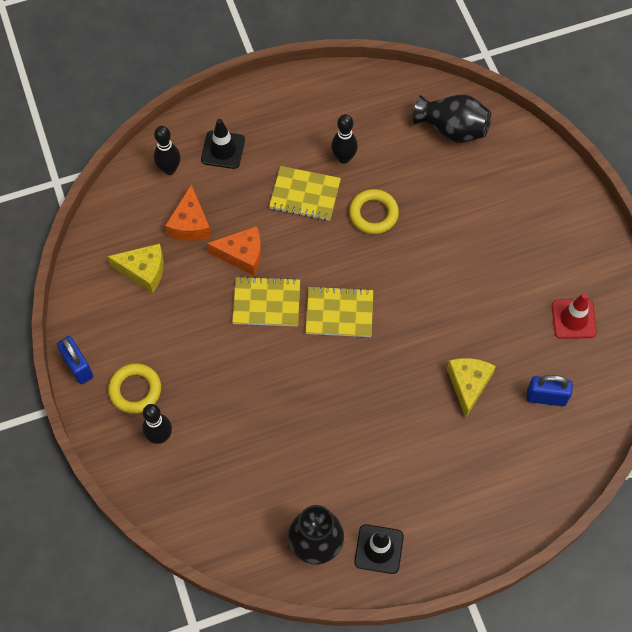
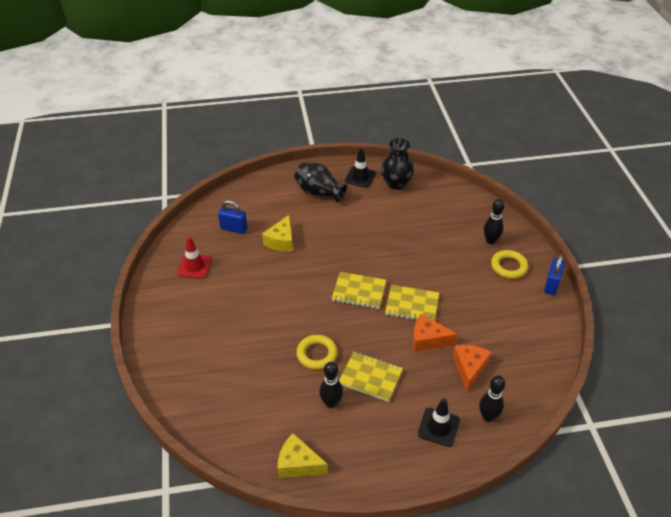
camera: 170 degrees left, 20 degrees down
blue padlock [57,336,93,384] -> blue padlock turned 45 degrees clockwise [544,254,565,295]
yellow cheese [107,244,164,293] -> yellow cheese moved to [278,433,328,478]
black vase [413,95,491,143] -> black vase moved to [294,162,347,203]

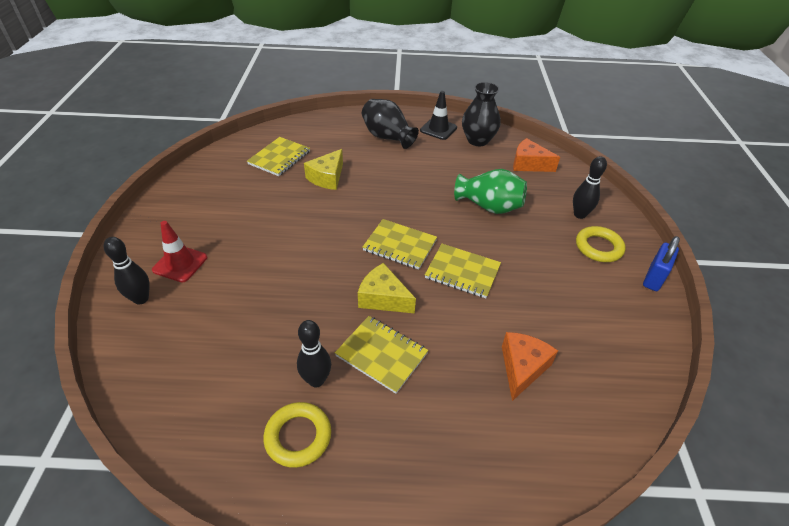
camera: 10 degrees right, 0 degrees up
red traffic cone [177,237,212,279] -> red traffic cone moved to [152,221,207,282]
blue padlock [218,200,247,234] -> yellow notebook [247,137,310,176]
yellow cheese [278,433,328,478] -> yellow cheese moved to [358,263,416,314]
yellow ring [296,335,338,370] -> yellow ring moved to [263,402,331,468]
orange cheese [413,314,457,352] -> orange cheese moved to [513,138,560,172]
black traffic cone [418,398,460,447] -> none
black bowling pin [479,376,505,422] -> black bowling pin moved to [104,237,150,305]
none -> green vase [454,169,527,214]

